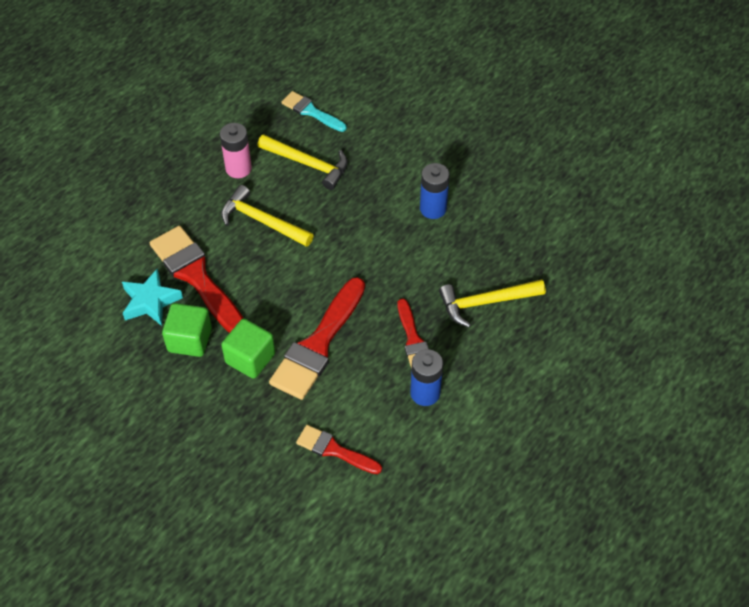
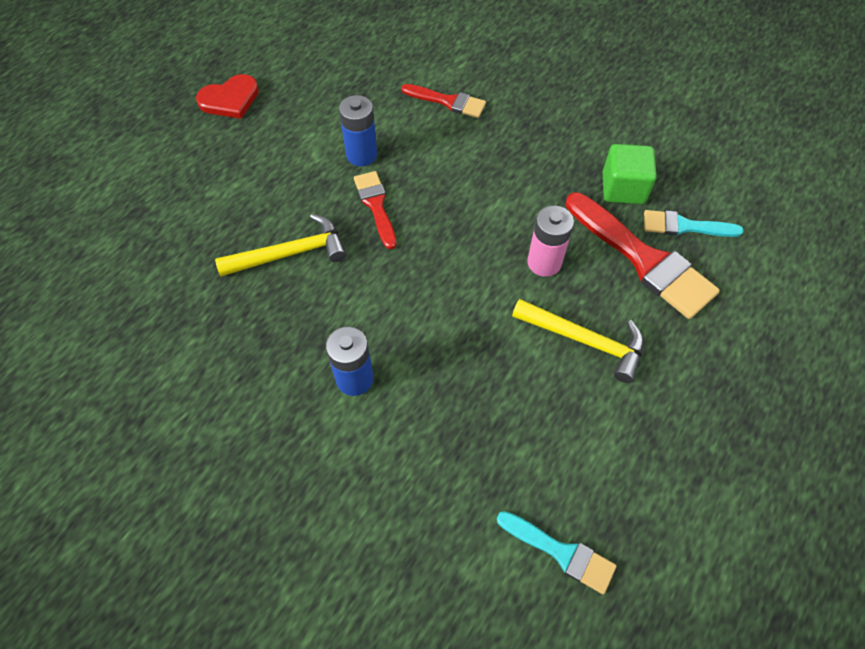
camera: 175 degrees right, 5 degrees up
turquoise star [122,268,183,326] -> turquoise brush [644,210,744,237]
pink battery [220,123,252,178] -> pink battery moved to [527,206,574,277]
green cube [221,319,275,379] -> none
yellow hammer [257,134,348,190] -> none
red brush [269,277,365,400] -> none
none -> red heart [196,74,259,119]

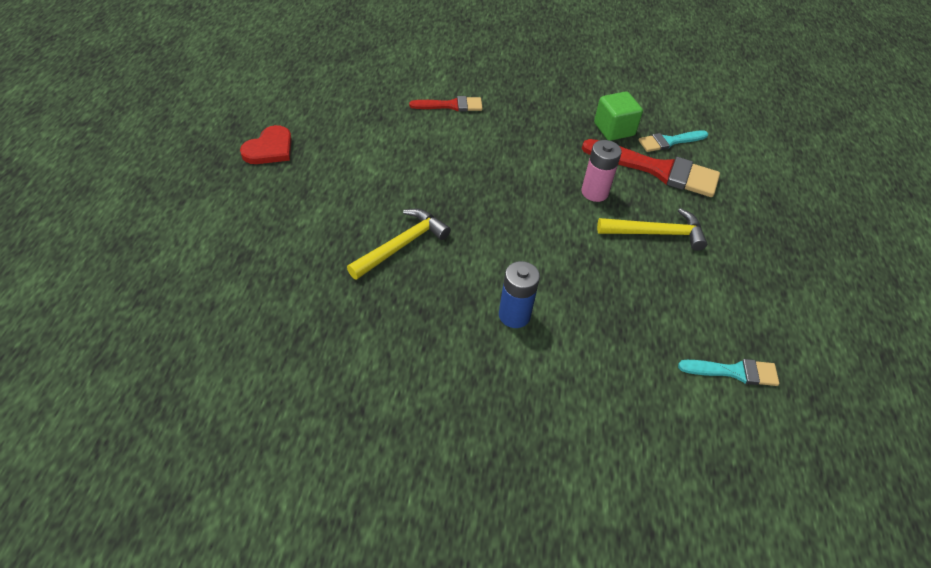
camera: 30 degrees left, 10 degrees down
blue battery [339,95,377,166] -> none
red brush [354,171,397,249] -> none

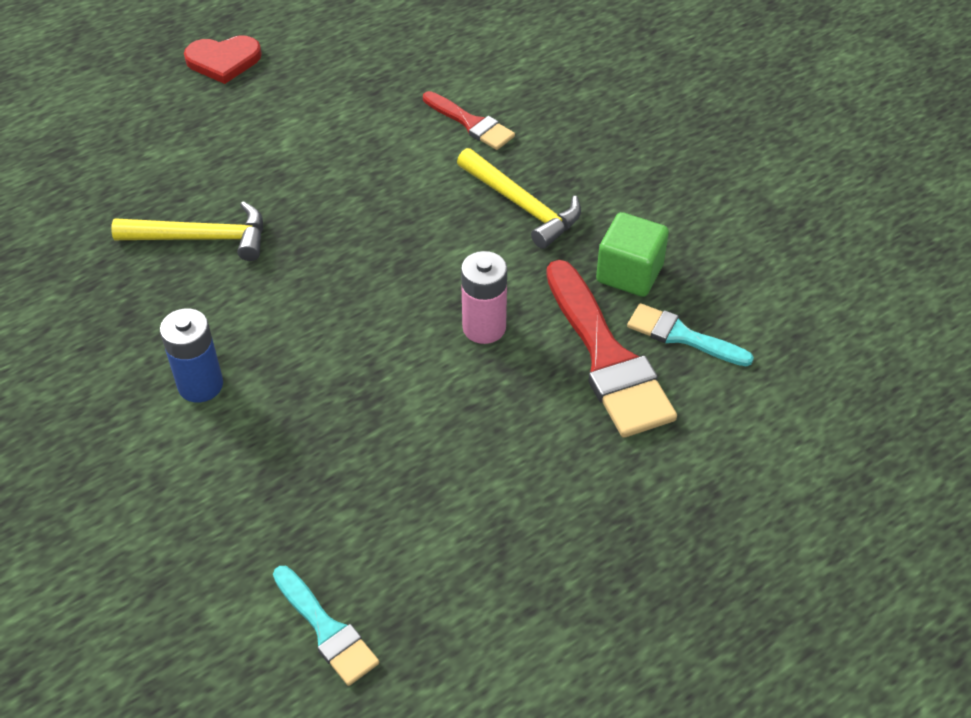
camera: 50 degrees right, 0 degrees up
yellow hammer [597,208,707,251] -> yellow hammer moved to [457,148,581,249]

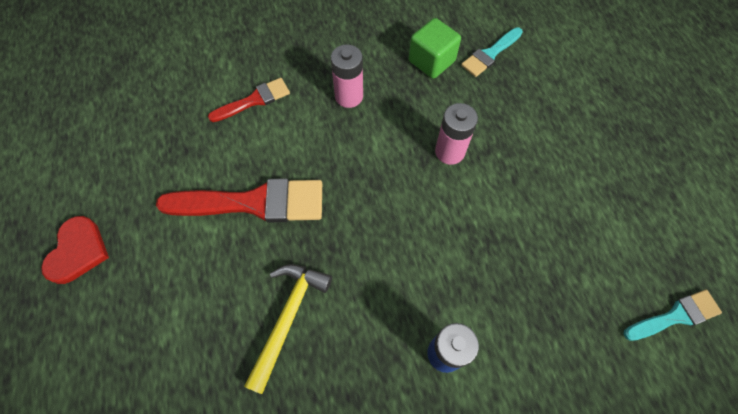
camera: 70 degrees left, 15 degrees up
yellow hammer [457,148,581,249] -> pink battery [331,45,363,108]
red brush [546,260,677,438] -> red brush moved to [156,178,322,223]

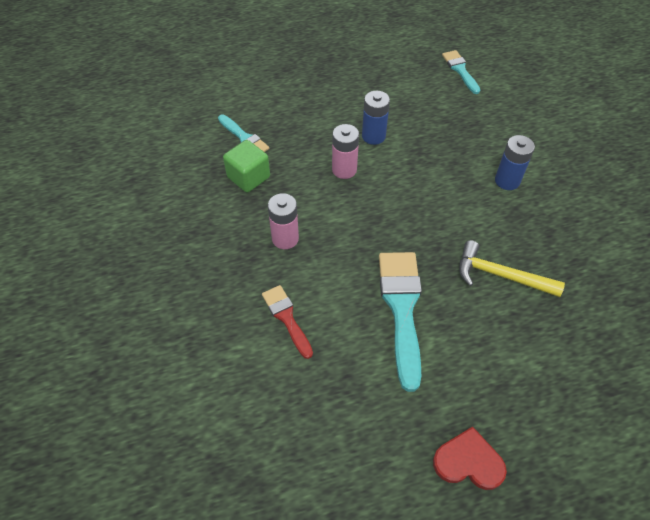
camera: 90 degrees left, 10 degrees down
red brush [156,178,322,223] -> turquoise brush [379,252,422,392]
none -> blue battery [362,91,390,145]

